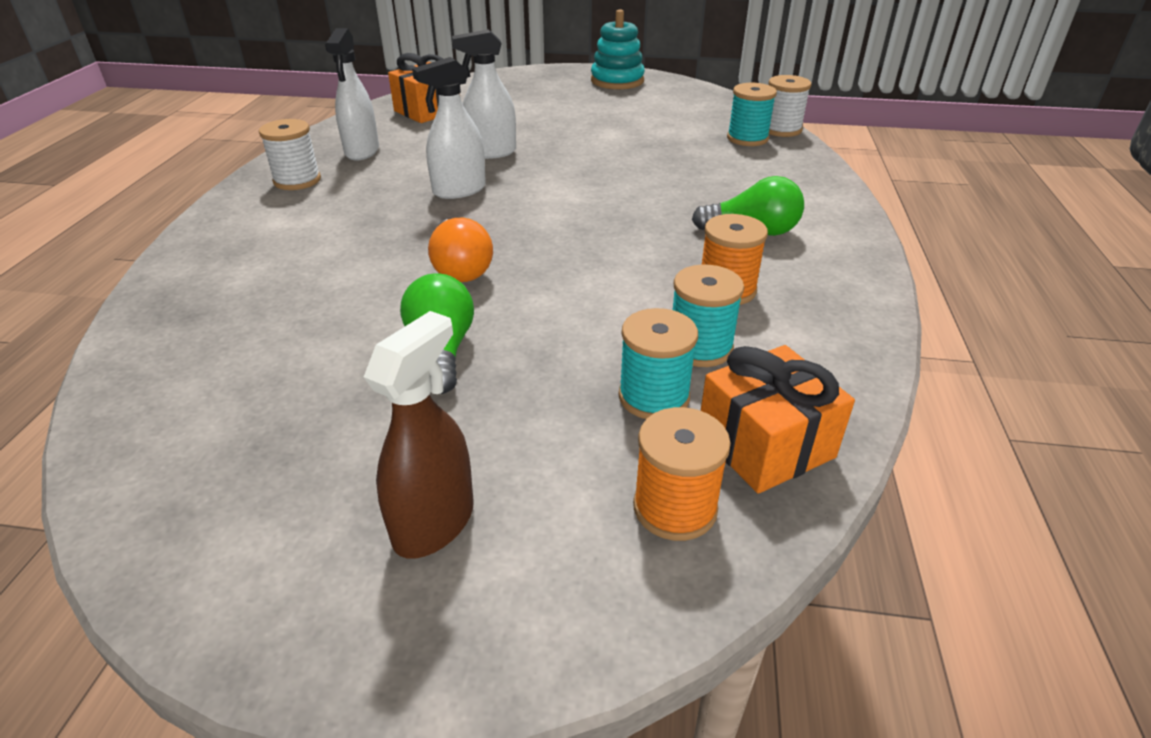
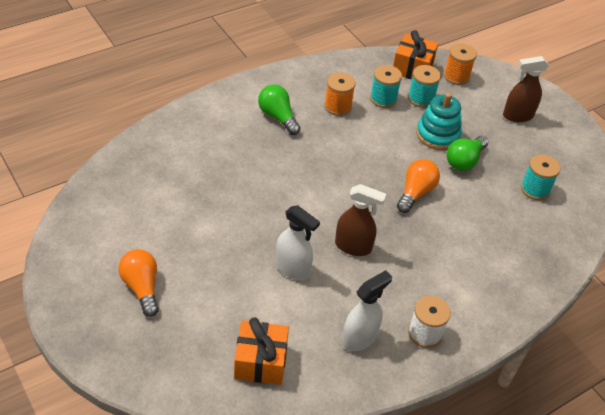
camera: 135 degrees left, 10 degrees up
white spray bottle [412,57,486,199] -> brown spray bottle [335,184,386,256]
turquoise stacking toy [591,9,645,89] -> turquoise stacking toy moved to [416,93,462,150]
turquoise spool [727,83,777,146] -> turquoise spool moved to [521,154,561,200]
white spool [769,75,811,137] -> none
none -> orange light bulb [118,249,159,317]

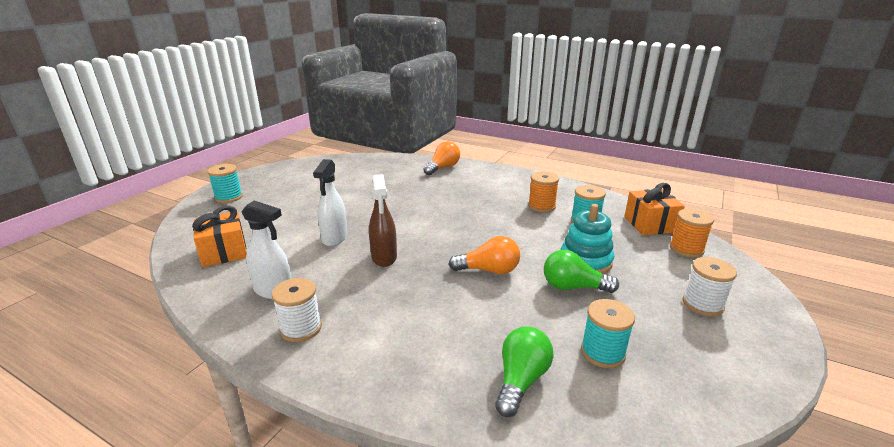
camera: 65 degrees right, 20 degrees down
orange light bulb [118,249,159,317] -> orange light bulb moved to [423,141,460,175]
green light bulb [258,85,301,135] -> green light bulb moved to [495,327,554,417]
turquoise spool [408,65,441,108] -> turquoise spool moved to [207,164,243,203]
brown spray bottle [503,56,549,122] -> white spool [683,257,737,316]

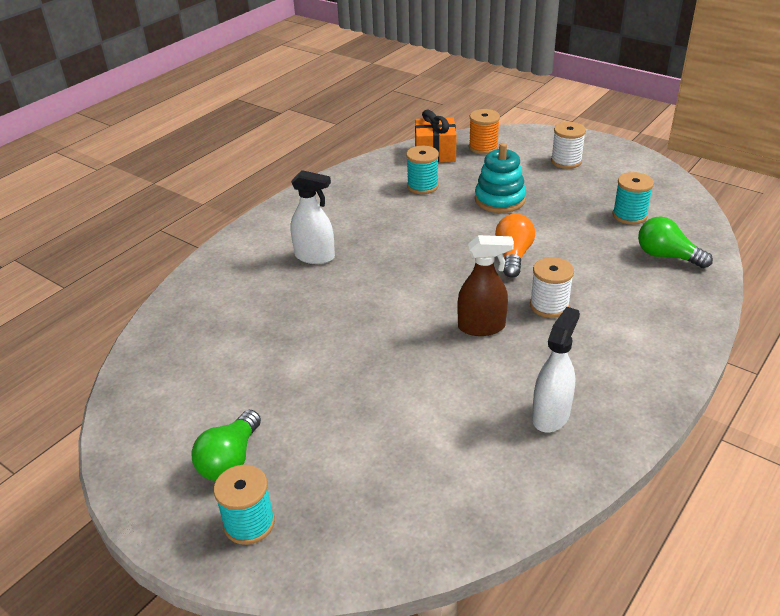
camera: 80 degrees left, 10 degrees up
orange gift [192,206,247,267] -> none
white spool [272,278,322,342] -> white spool moved to [530,257,574,318]
white spray bottle [313,159,347,246] -> white spray bottle moved to [290,170,335,264]
orange light bulb [423,141,460,175] -> none
orange spool [528,172,559,212] -> none
green light bulb [544,250,619,293] -> green light bulb moved to [191,410,261,481]

